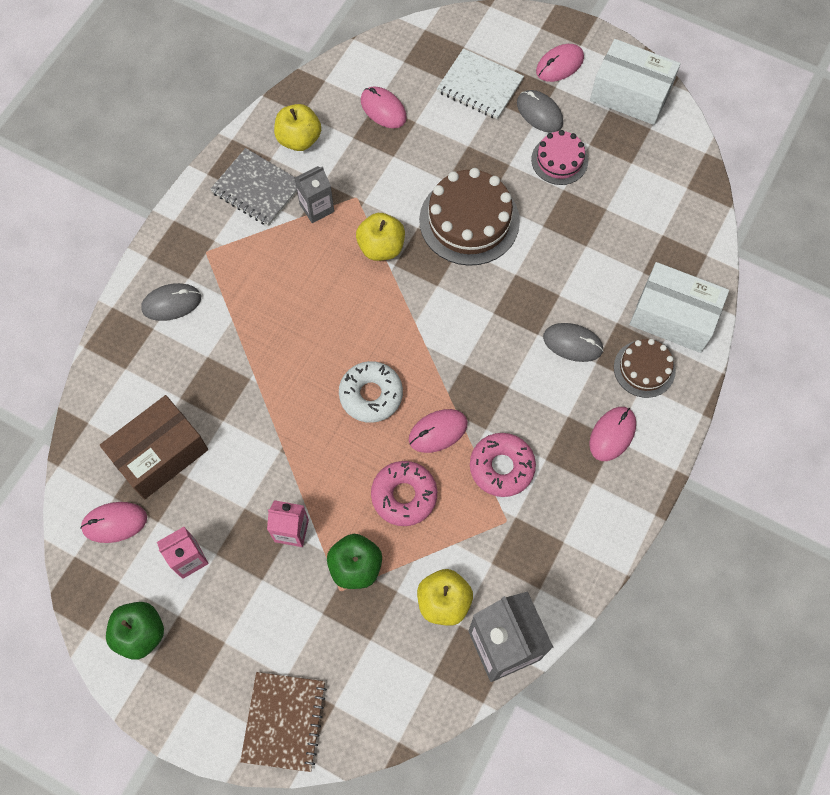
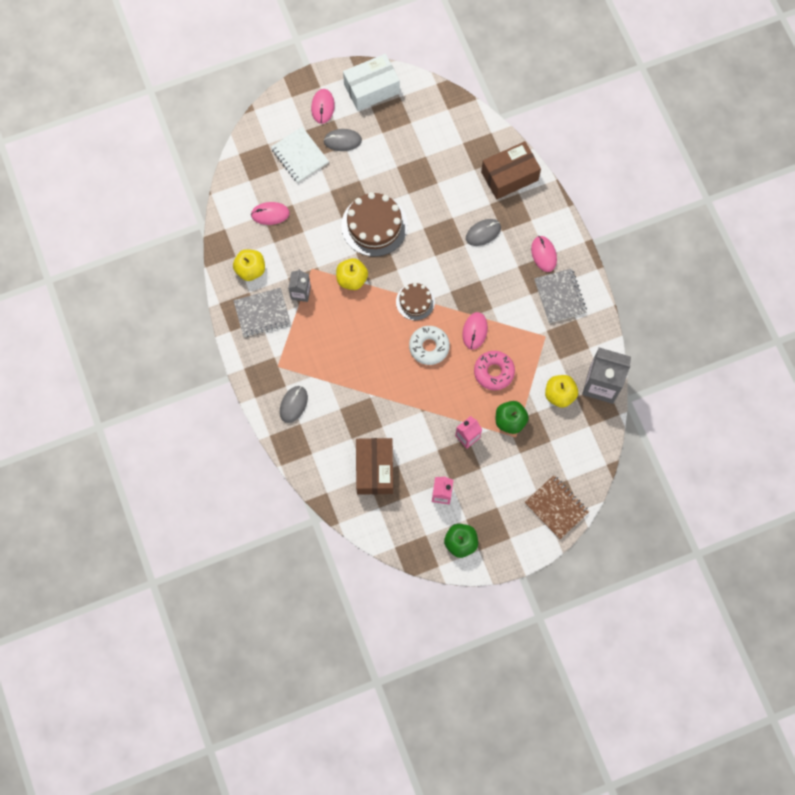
camera: 50 degrees left, 5 degrees up
pink mouse [80,502,147,543] -> none
white notebook [437,49,524,119] -> white notebook turned 75 degrees clockwise [271,127,329,183]
pink donut [470,433,536,497] -> none
pink cake [531,130,588,185] -> none
brown cake [614,339,676,398] -> brown cake moved to [396,283,435,320]
white box [630,262,729,353] -> brown box [481,141,541,200]
none -> grey notebook [534,268,587,323]

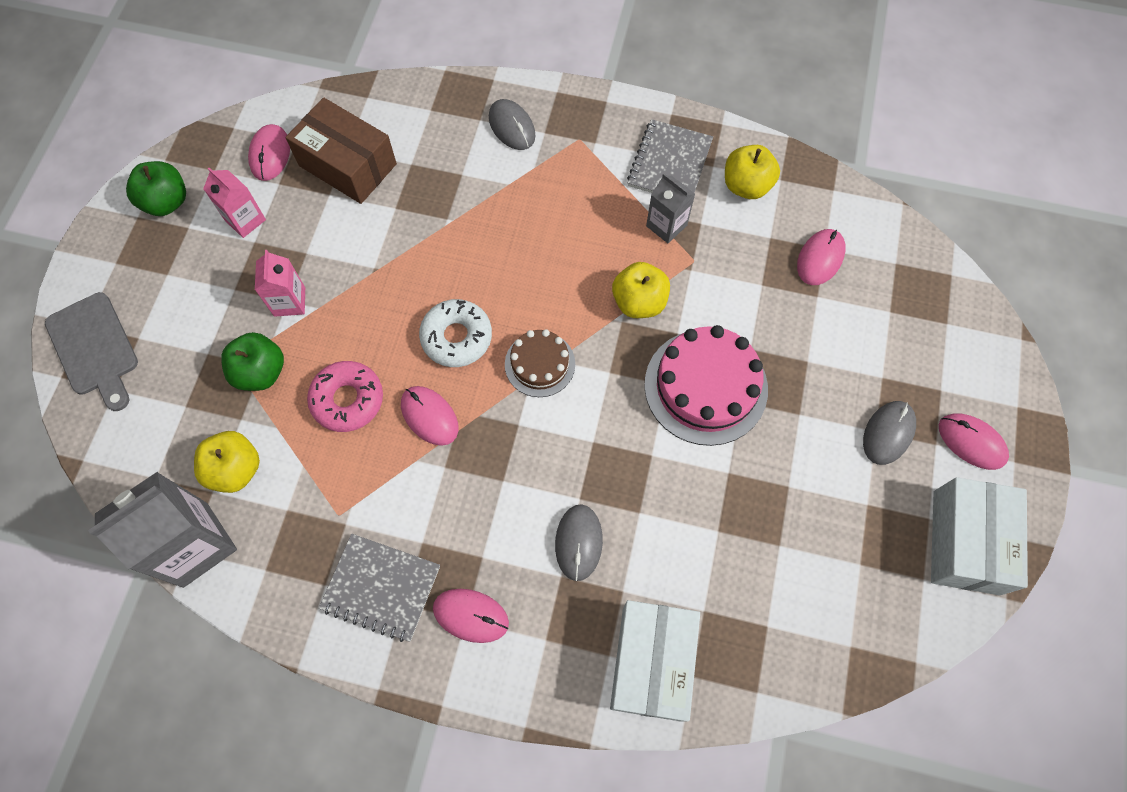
camera: 125 degrees right, 5 degrees down
white notebook [271,127,329,183] -> none
brown cake [341,192,408,257] -> pink cake [644,325,768,446]
brown box [481,141,541,200] -> white box [610,600,700,722]
brown notebook [524,475,590,539] -> grey cutting board [45,292,138,411]
none -> pink mouse [248,124,290,181]

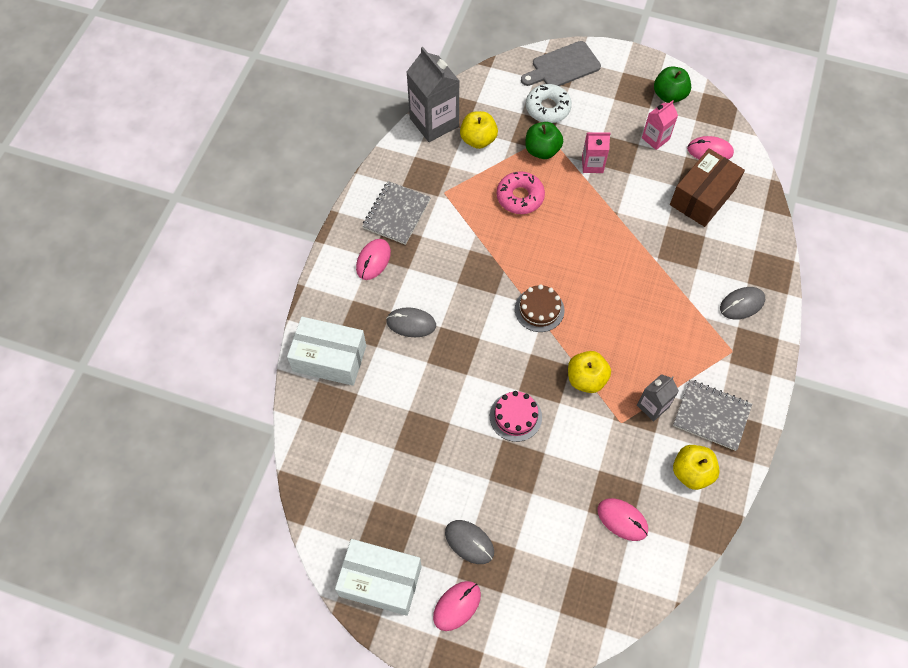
camera: 95 degrees right, 5 degrees down
pink mouse [401,386,458,446] -> none
white donut [419,299,492,367] -> white donut moved to [526,84,572,123]
pink cake [644,325,768,446] -> pink cake [490,391,542,442], size x0.58

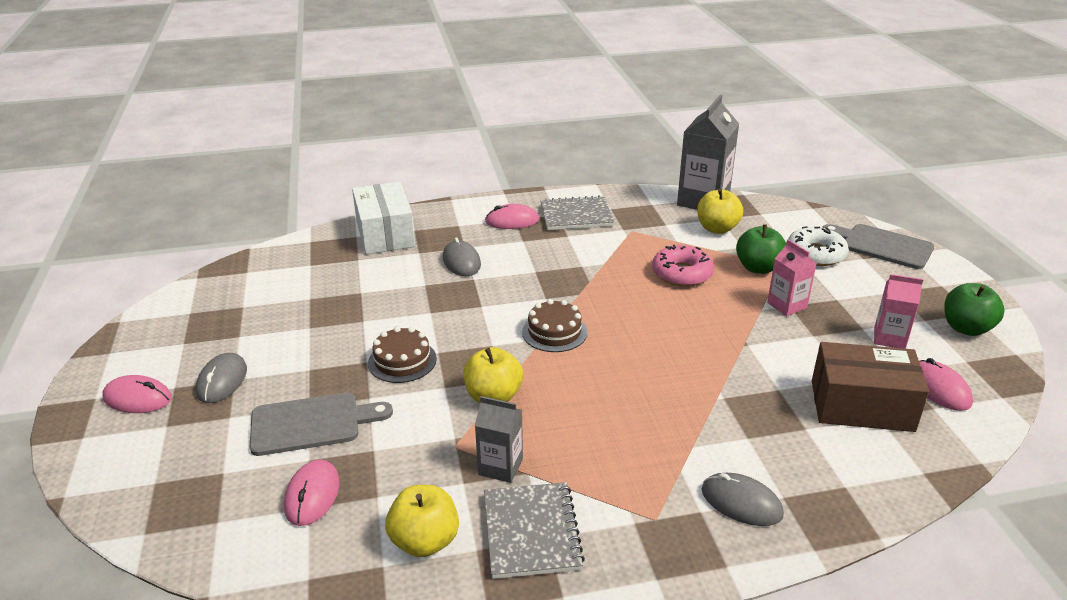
camera: 60 degrees right, 30 degrees down
white box [335,539,422,616] -> none
pink cake [490,391,542,442] -> brown cake [368,326,437,383]
none -> grey cutting board [250,393,393,456]

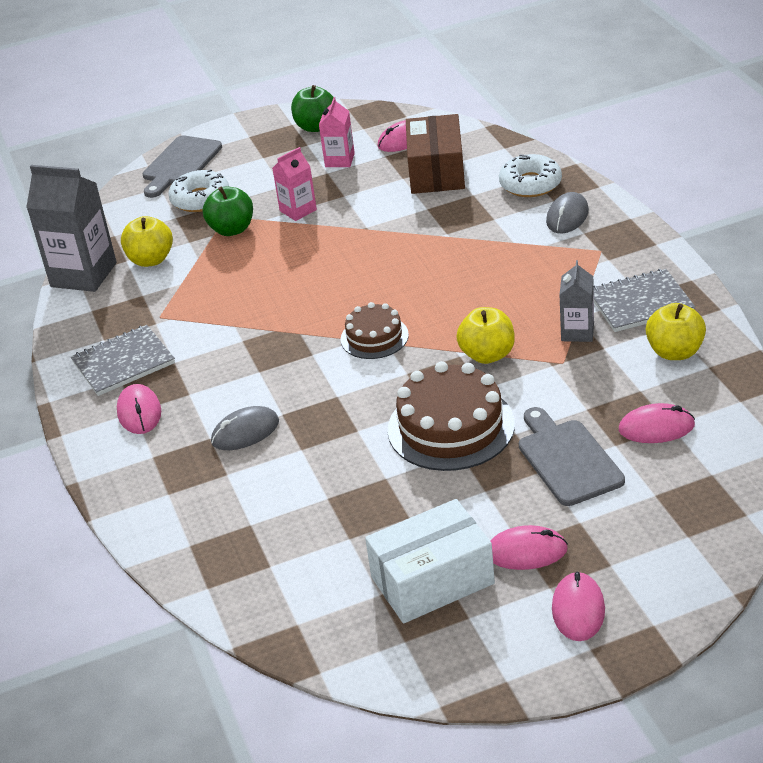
camera: 95 degrees left, 5 degrees up
grey mouse [196,353,247,403] -> pink mouse [490,525,568,570]
white box [352,182,415,254] -> white box moved to [365,499,495,624]
brown cake [368,326,437,383] -> brown cake [387,361,515,471], size x1.72
grey notebook [540,195,614,230] -> grey notebook turned 75 degrees clockwise [71,325,175,396]
pink donut [652,245,714,287] -> none
none -> white donut [499,154,562,197]

